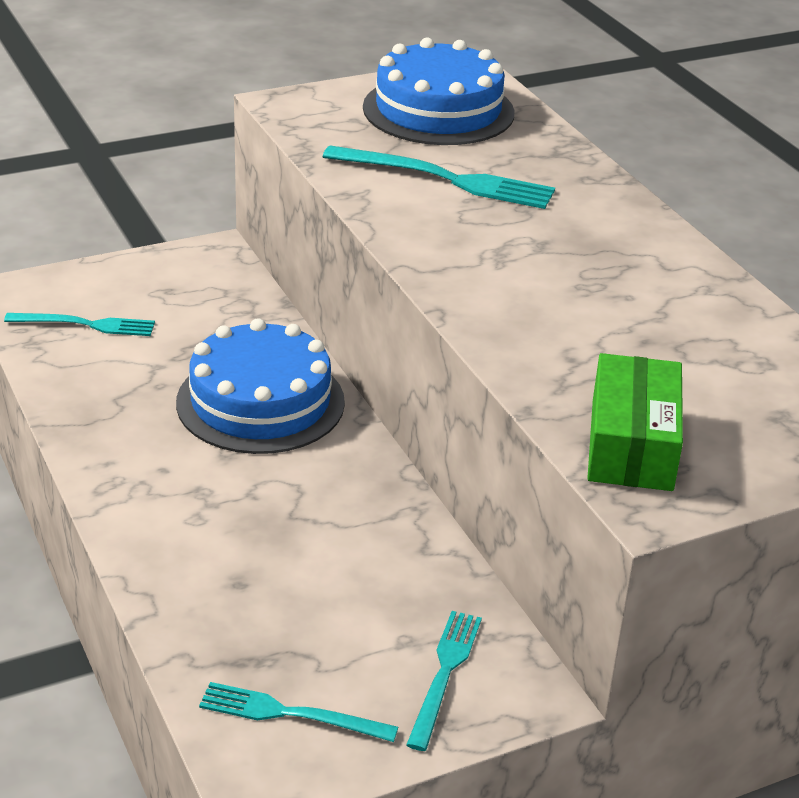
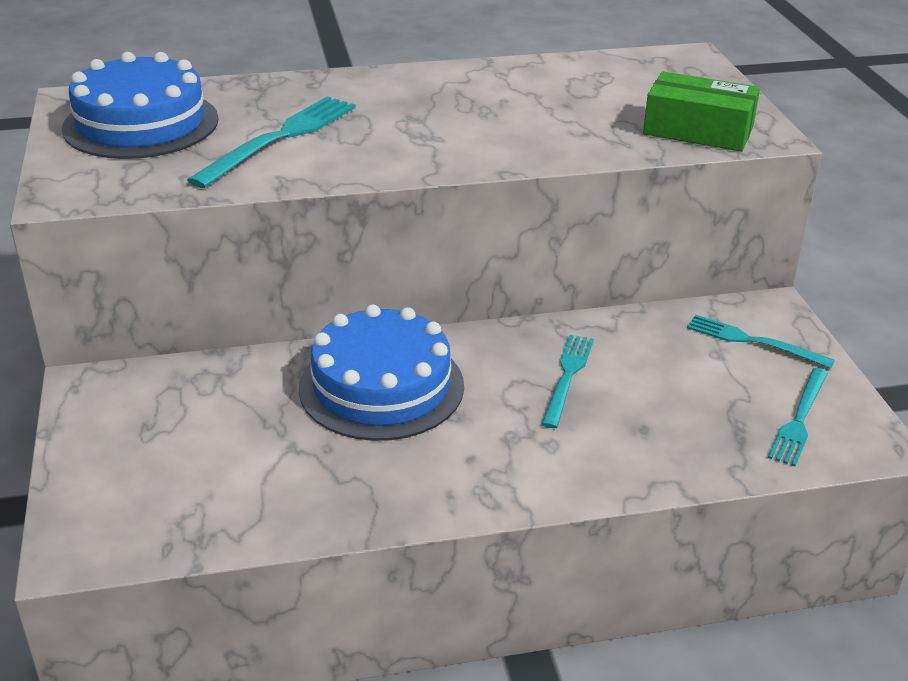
camera: 75 degrees left, 0 degrees up
turquoise fork [4,313,155,336] -> turquoise fork moved to [542,335,594,428]

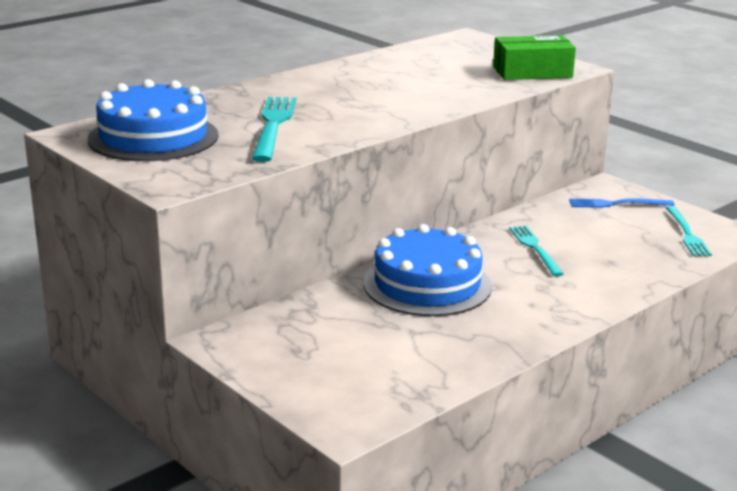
camera: 30 degrees left, 10 degrees down
turquoise fork [687,315,835,369] -> blue fork [569,198,675,208]

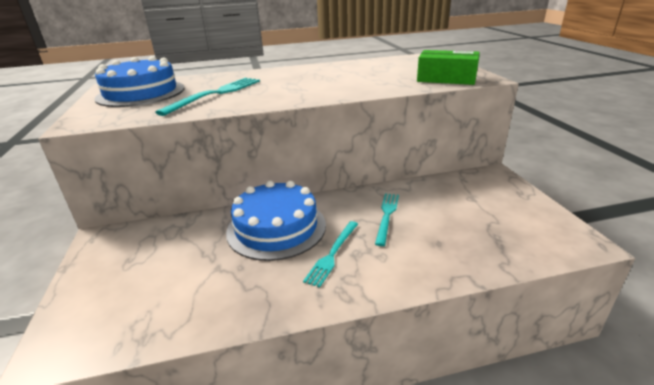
camera: 30 degrees right, 5 degrees up
blue fork [569,198,675,208] -> none
turquoise fork [666,206,712,256] -> turquoise fork moved to [303,221,358,288]

